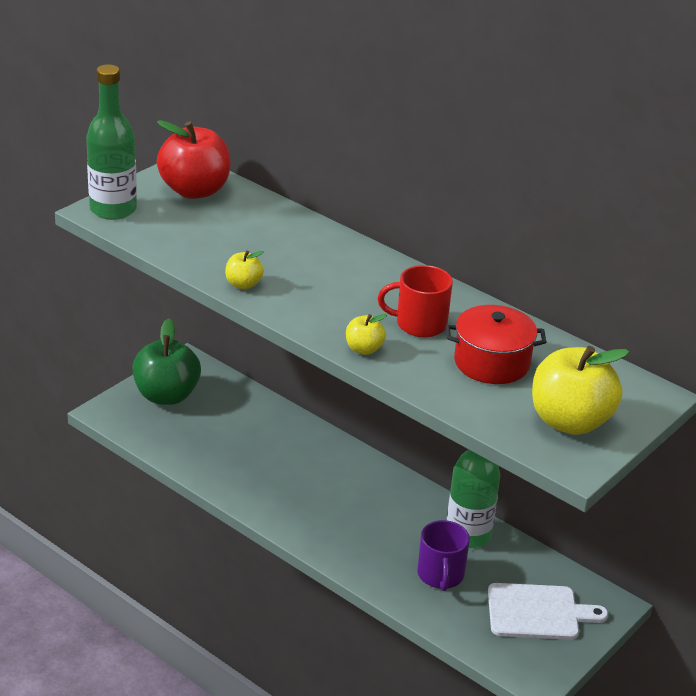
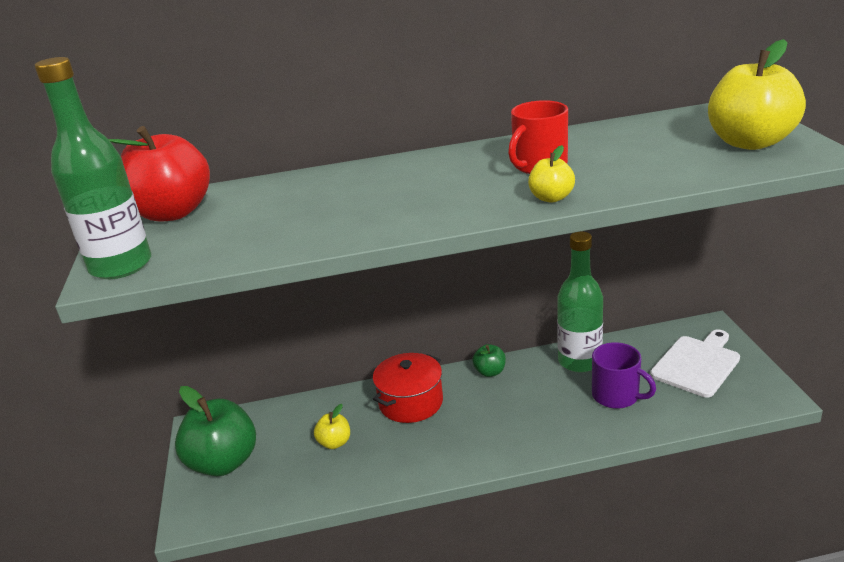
camera: 45 degrees left, 5 degrees down
yellow apple [225,251,264,289] -> yellow apple moved to [314,404,350,449]
red pot [446,305,546,384] -> red pot moved to [373,353,443,423]
none -> green apple [472,344,506,377]

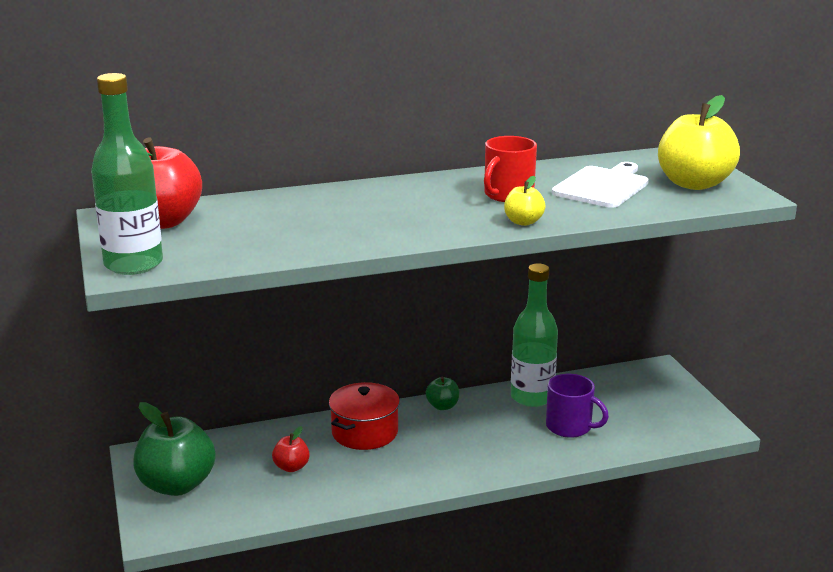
camera: 10 degrees left, 5 degrees down
yellow apple [314,404,350,449] -> red apple [272,426,310,472]
white cutting board [650,330,740,397] -> white cutting board moved to [552,162,649,208]

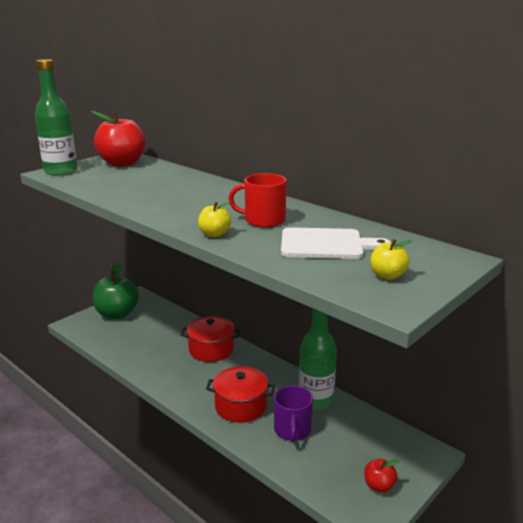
camera: 60 degrees right, 0 degrees up
red apple [272,426,310,472] -> red apple moved to [364,459,399,492]
green apple [426,376,459,410] -> none
yellow apple [658,95,740,190] -> yellow apple [370,239,412,280], size x0.48
none -> red pot [206,366,275,423]

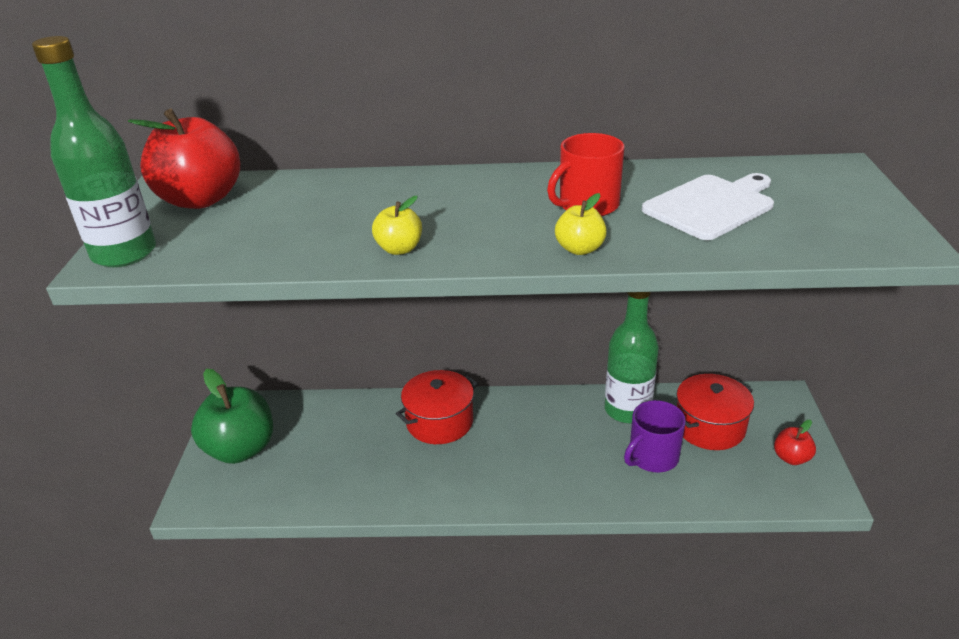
camera: 40 degrees left, 10 degrees up
red pot [206,366,275,423] -> red pot moved to [676,374,754,450]
purple mug [274,386,313,442] -> purple mug turned 90 degrees clockwise [624,400,686,472]
yellow apple [370,239,412,280] -> yellow apple moved to [372,196,422,255]

